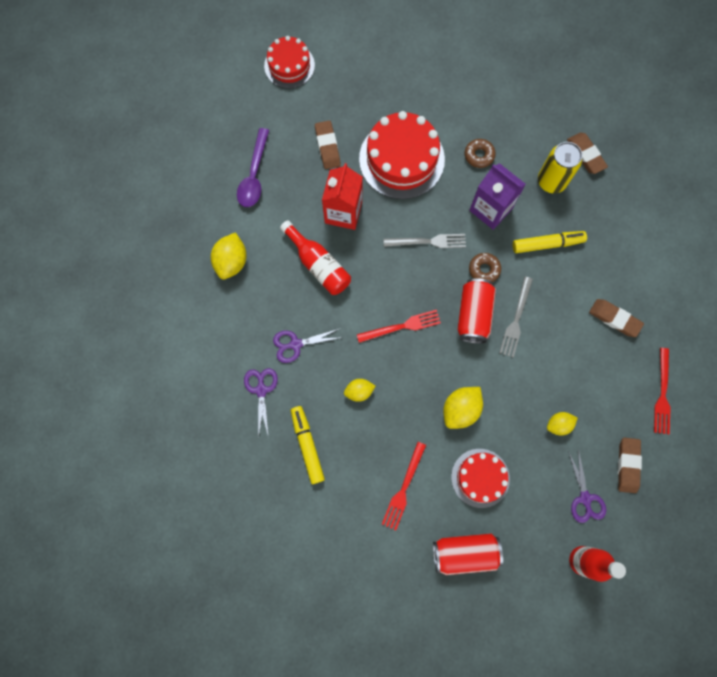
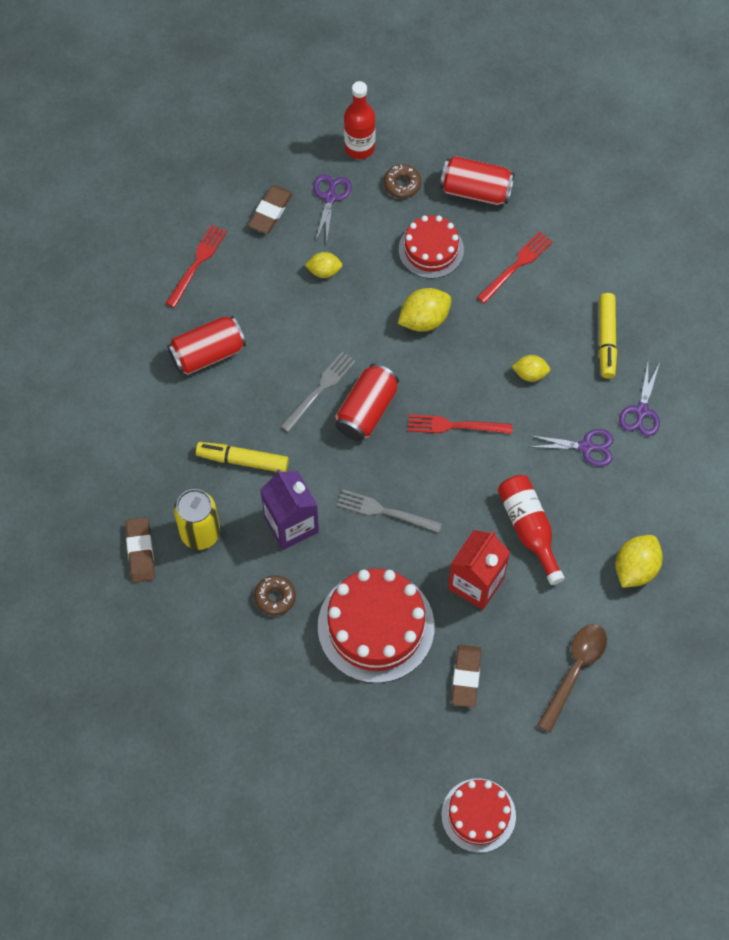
camera: 160 degrees left, 10 degrees down
purple spoon [237,128,269,207] -> brown spoon [537,624,607,733]
brown donut [469,253,501,282] -> brown donut moved to [384,164,421,198]
brown eraser [589,299,644,337] -> red can [167,316,246,375]

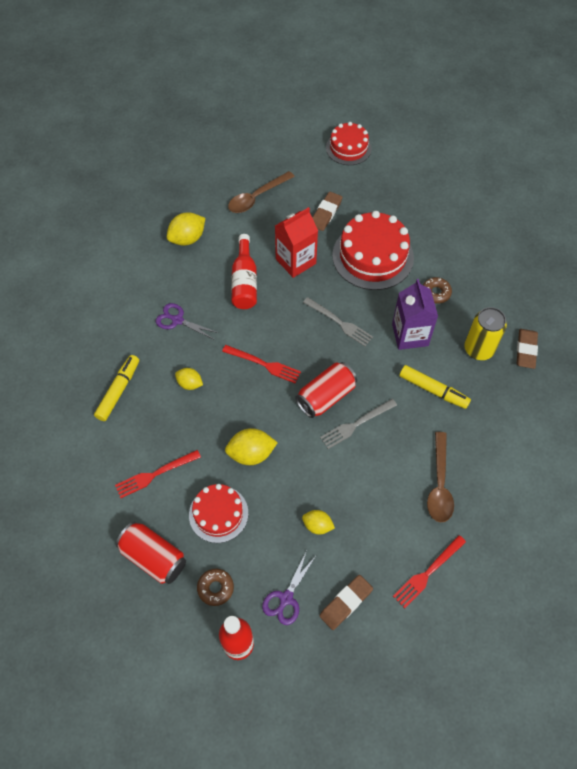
camera: 160 degrees left, 5 degrees down
red can [167,316,246,375] -> brown spoon [427,432,454,523]
purple scissors [619,363,660,436] -> none

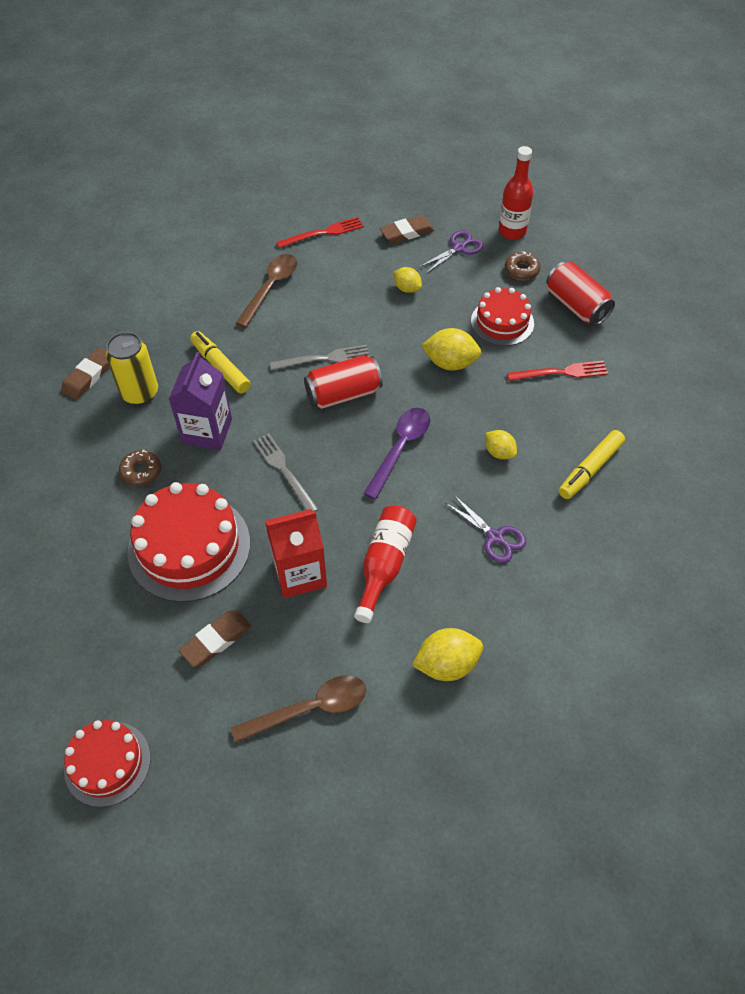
camera: 160 degrees left, 5 degrees down
red fork [222,345,301,383] -> purple spoon [363,408,430,499]

